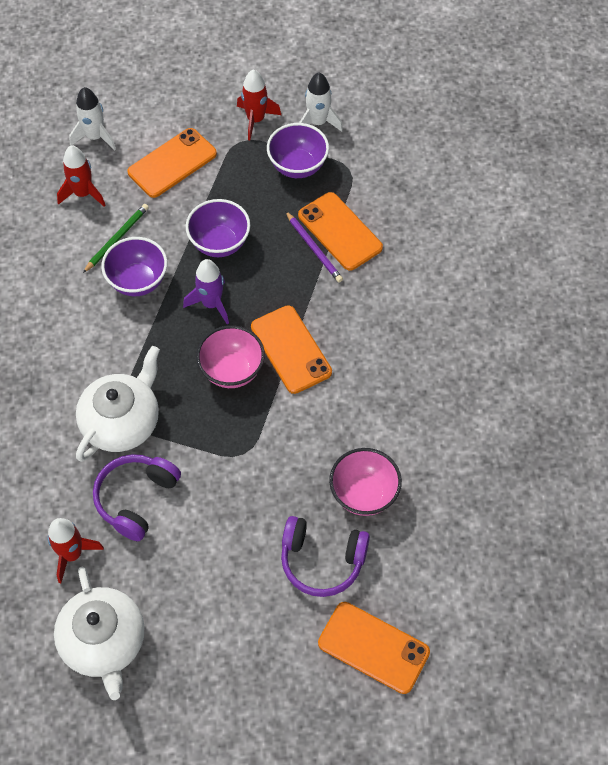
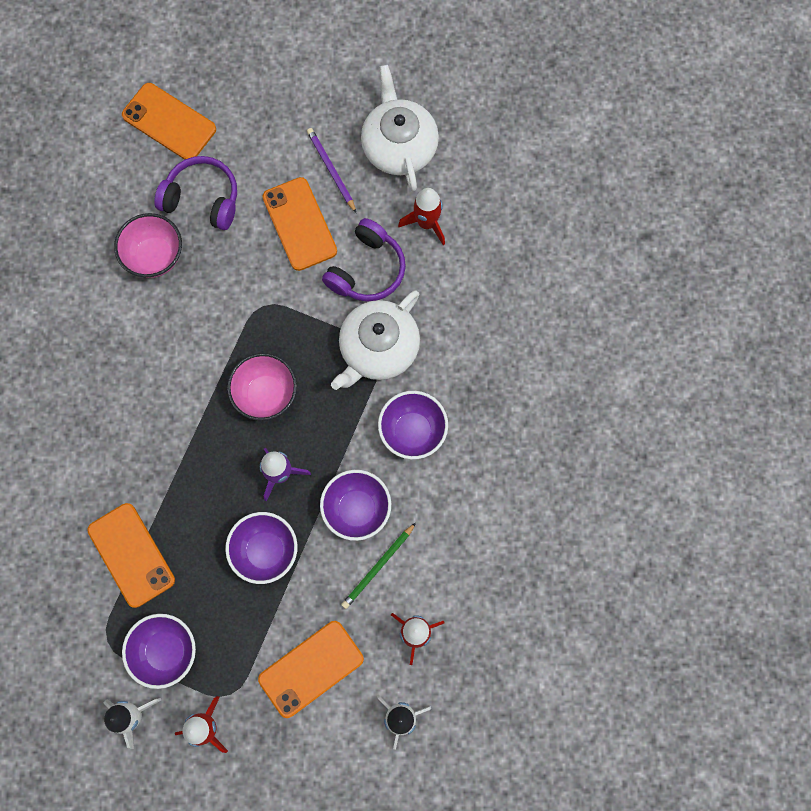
camera: 175 degrees left, 15 degrees up
orange phone [251,305,332,394] -> orange phone moved to [262,177,337,271]
purple pencil [285,211,343,282] -> purple pencil moved to [307,128,356,213]
none -> purple bowl [378,391,448,459]

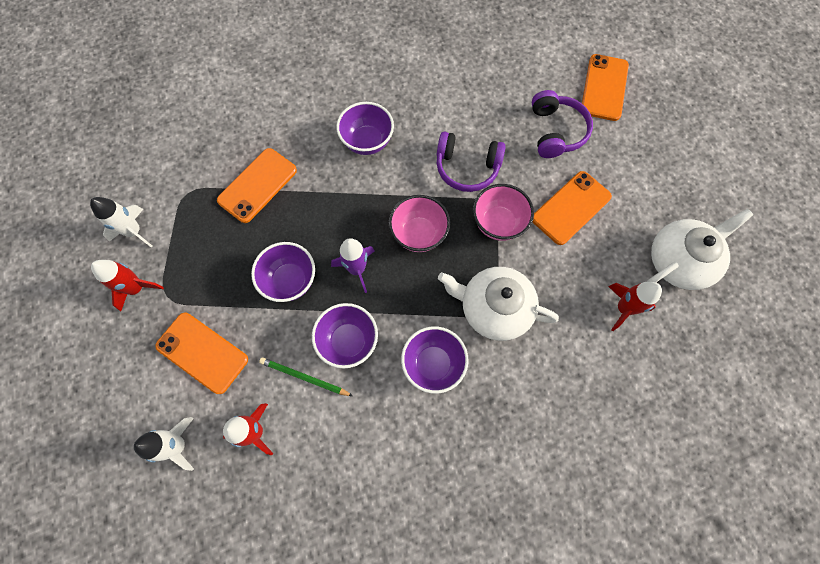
camera: 70 degrees right, 5 degrees down
pink bowl [114,213,182,278] -> pink bowl moved to [473,184,534,241]
purple bowl [122,614,196,689] -> purple bowl moved to [336,102,394,155]
purple pencil [307,128,356,213] -> none
purple headphones [322,218,406,302] -> purple headphones moved to [437,131,506,192]

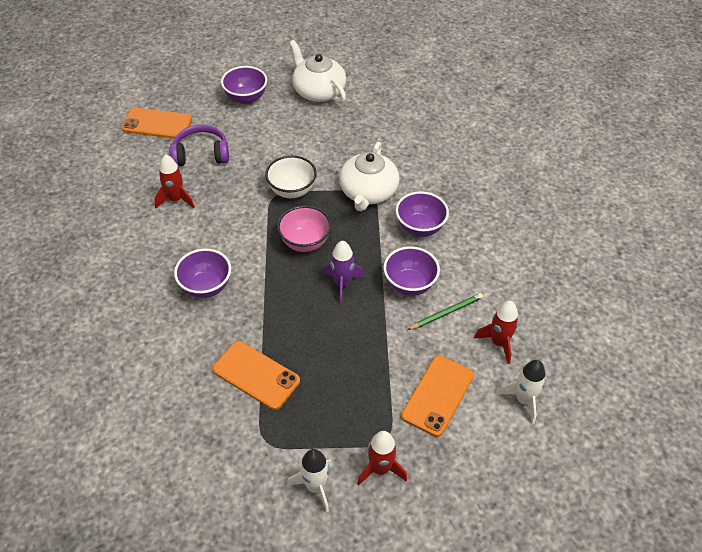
camera: 95 degrees left, 20 degrees down
purple bowl [251,242,315,302] -> purple bowl moved to [221,66,267,104]
green pencil [259,358,353,396] -> green pencil turned 135 degrees counterclockwise [407,293,483,330]
purple headphones [437,131,506,192] -> none
pink bowl [473,184,534,241] -> white bowl [265,155,317,198]
orange phone [533,171,612,245] -> none
red rocket [608,282,662,331] -> red rocket moved to [154,154,195,208]

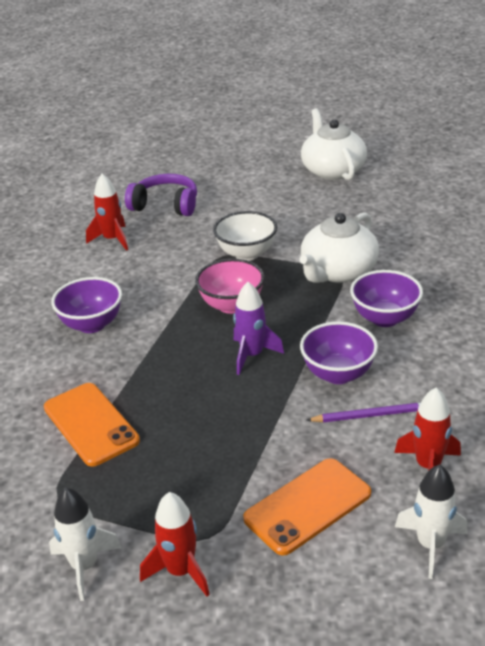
camera: 25 degrees right, 15 degrees down
orange phone [121,108,192,139] -> none
purple bowl [221,66,267,104] -> none
green pencil [407,293,483,330] -> purple pencil [306,402,421,423]

